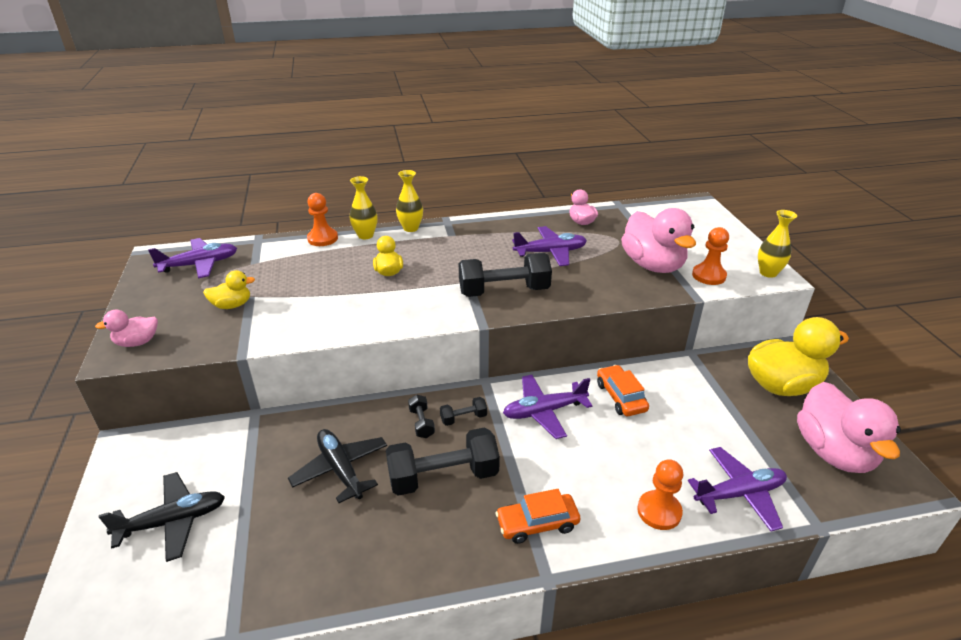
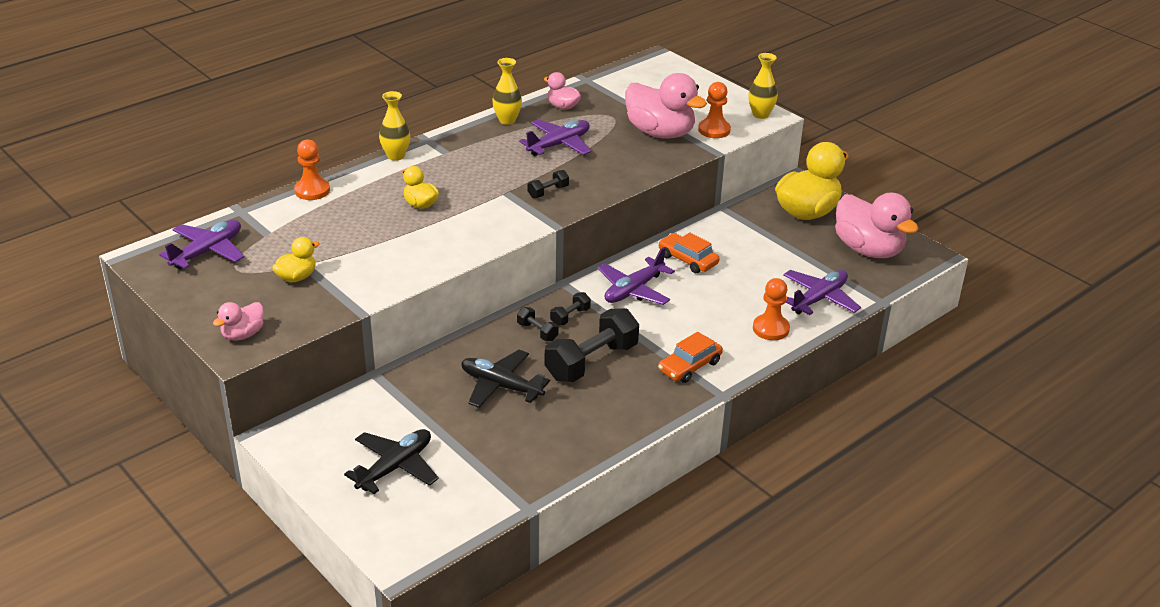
camera: 30 degrees left, 0 degrees up
yellow vase [350,176,378,239] -> yellow vase moved to [492,58,522,125]
black dumbbell [459,253,552,297] -> black dumbbell [528,170,569,198], size x0.46

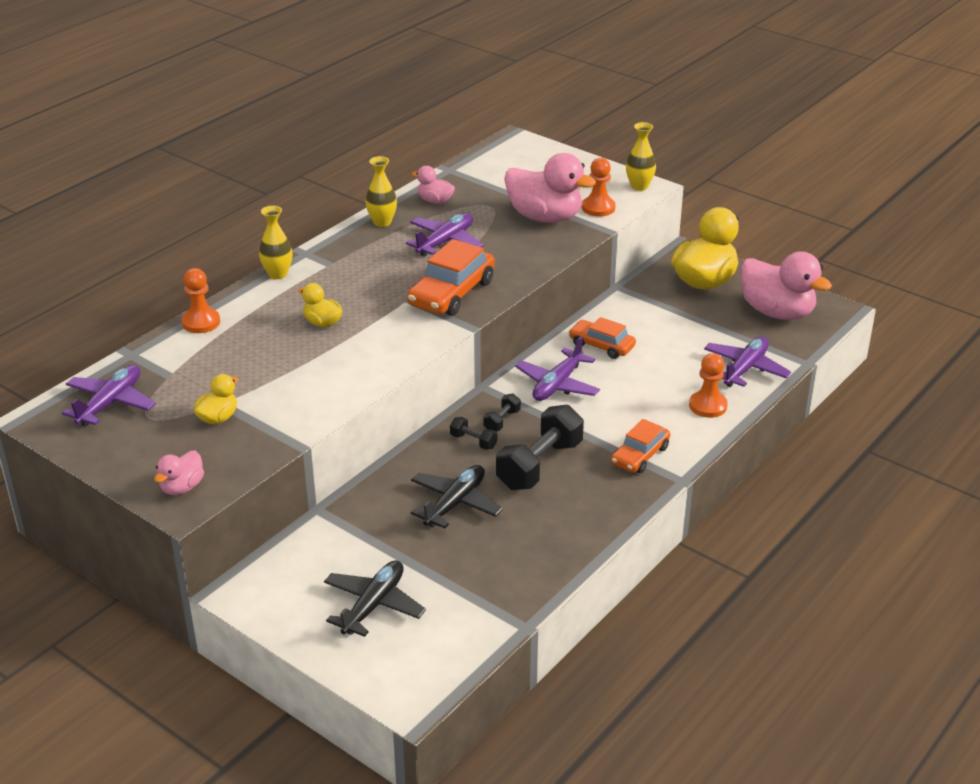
camera: 10 degrees left, 0 degrees up
black plane [461,350,550,408] -> black plane turned 105 degrees clockwise [411,465,503,528]
black dumbbell [528,170,569,198] -> orange car [407,239,495,316]

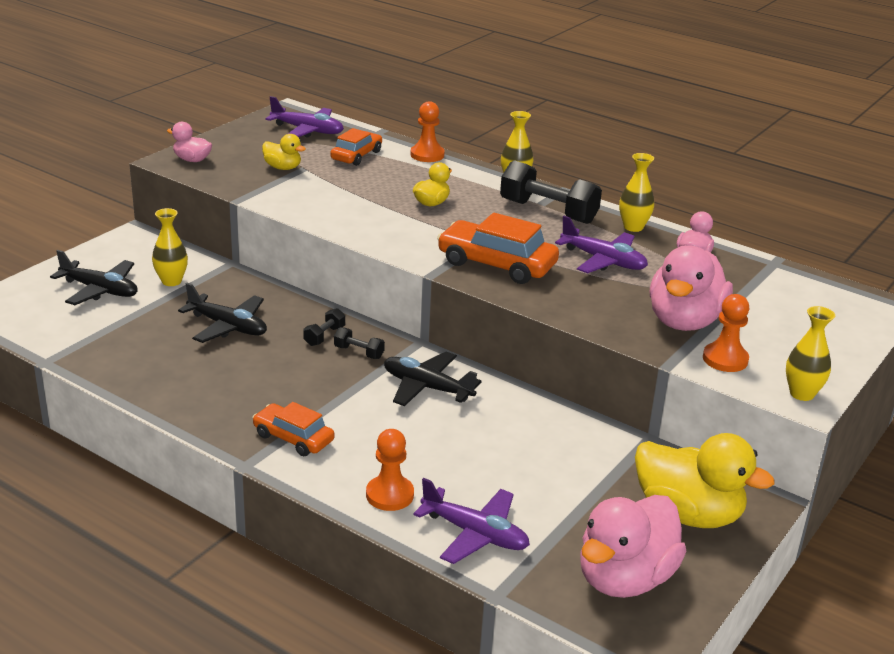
camera: 85 degrees right, 5 degrees down
black dumbbell [496,405,584,490] -> black dumbbell moved to [500,160,602,224]
purple plane [515,336,600,401] -> black plane [384,352,481,406]
orange car [569,317,636,359] -> orange car moved to [330,128,382,166]
none -> yellow vase [152,208,188,286]

